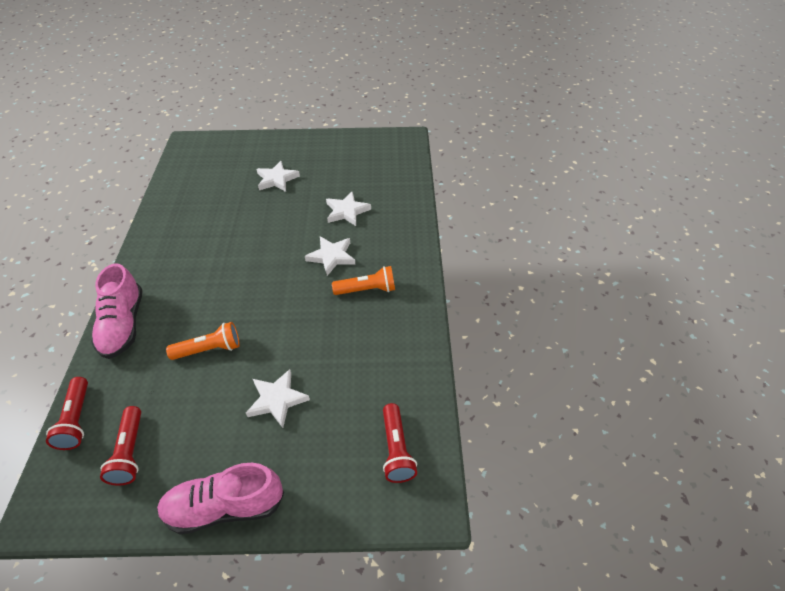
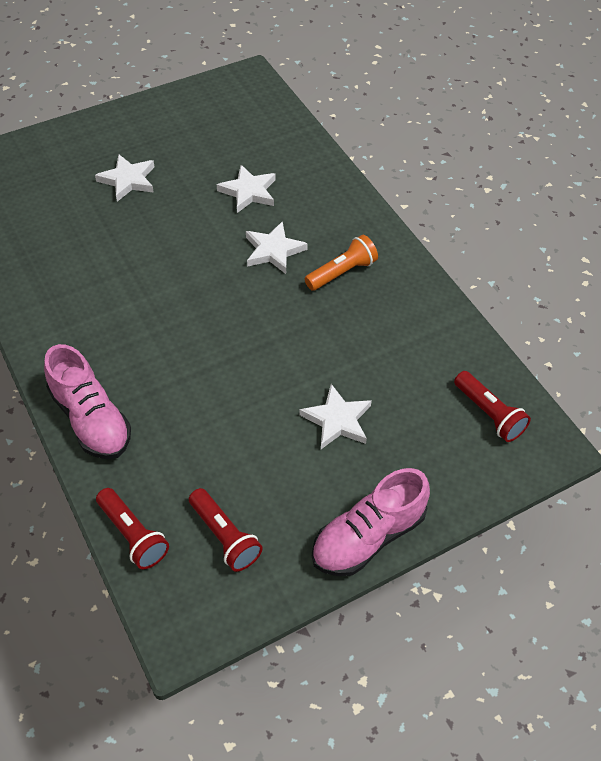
camera: 30 degrees left, 5 degrees up
orange flashlight [166,322,240,360] -> none

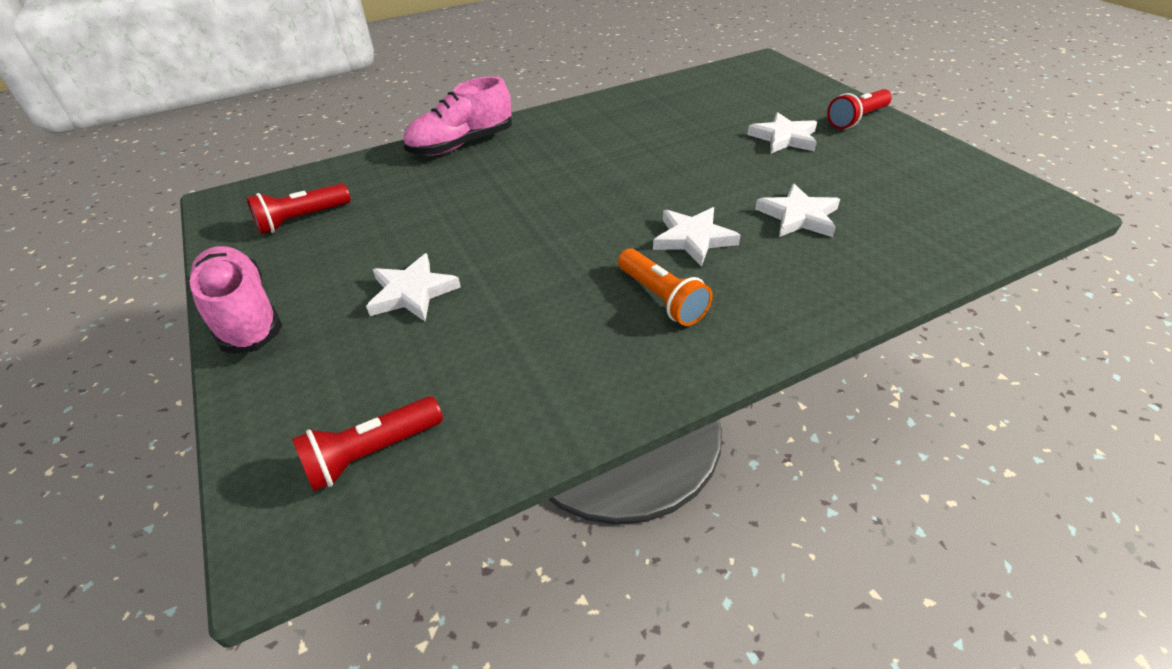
camera: 95 degrees right, 10 degrees down
red flashlight [96,488,169,569] -> red flashlight moved to [827,89,892,129]

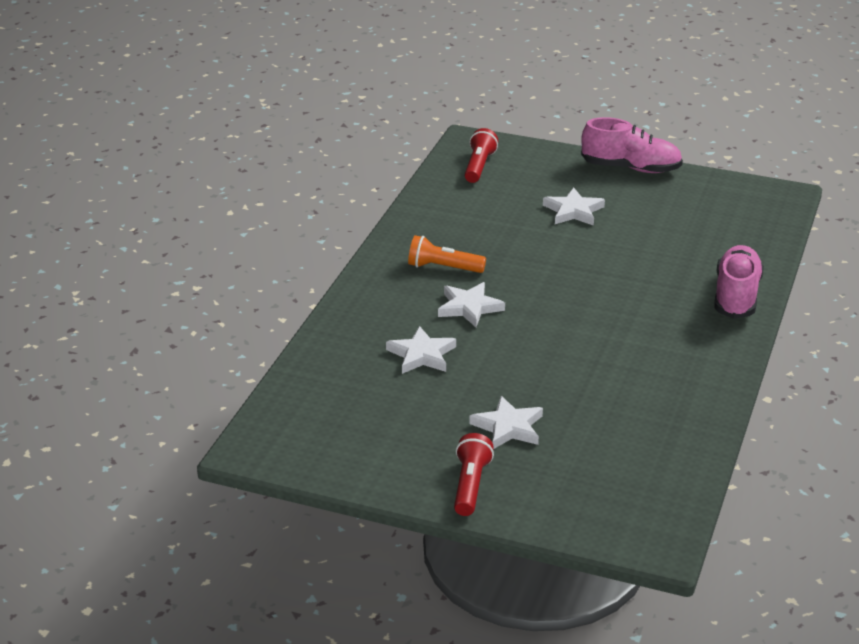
camera: 135 degrees right, 10 degrees down
red flashlight [247,183,351,234] -> none

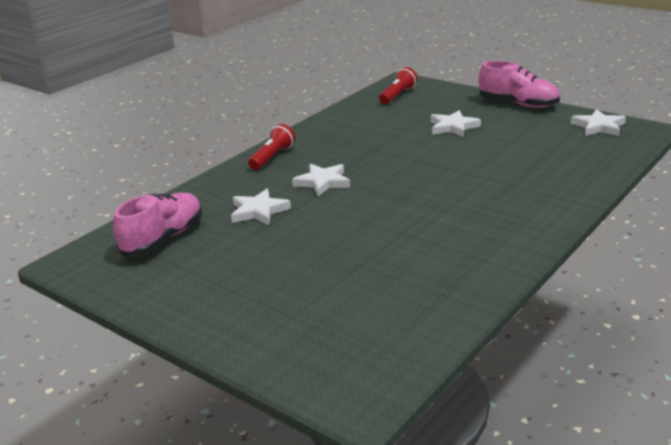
camera: 20 degrees right, 5 degrees down
orange flashlight [408,235,486,273] -> none
red flashlight [454,433,494,516] -> red flashlight moved to [248,124,295,170]
white star [469,396,543,449] -> white star moved to [571,109,626,136]
pink shoe [714,245,764,319] -> pink shoe moved to [113,192,202,256]

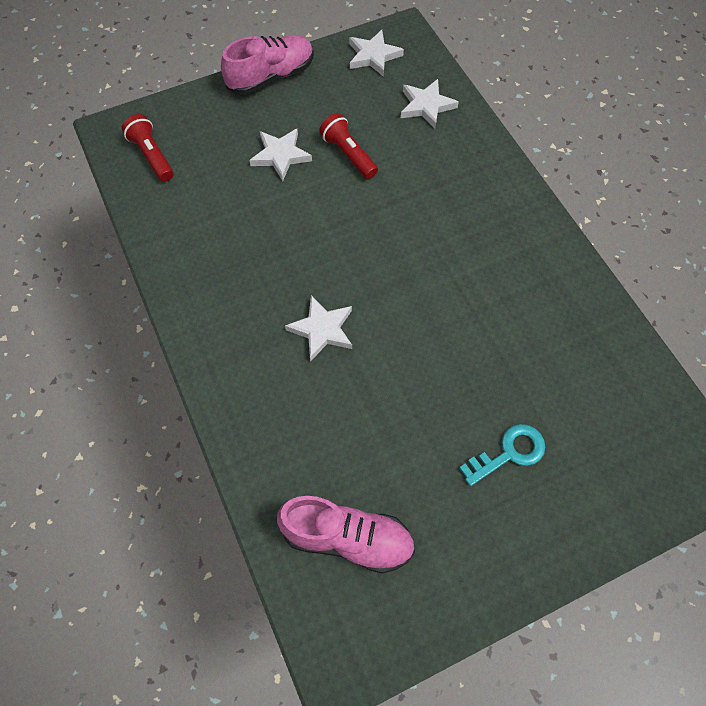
camera: 65 degrees left, 35 degrees up
pink shoe [113,192,202,256] -> pink shoe turned 135 degrees clockwise [277,496,415,574]
white star [231,189,291,225] -> white star moved to [401,79,459,129]
red flashlight [248,124,295,170] -> red flashlight moved to [319,113,378,179]
none -> turquoise key [459,424,545,486]

